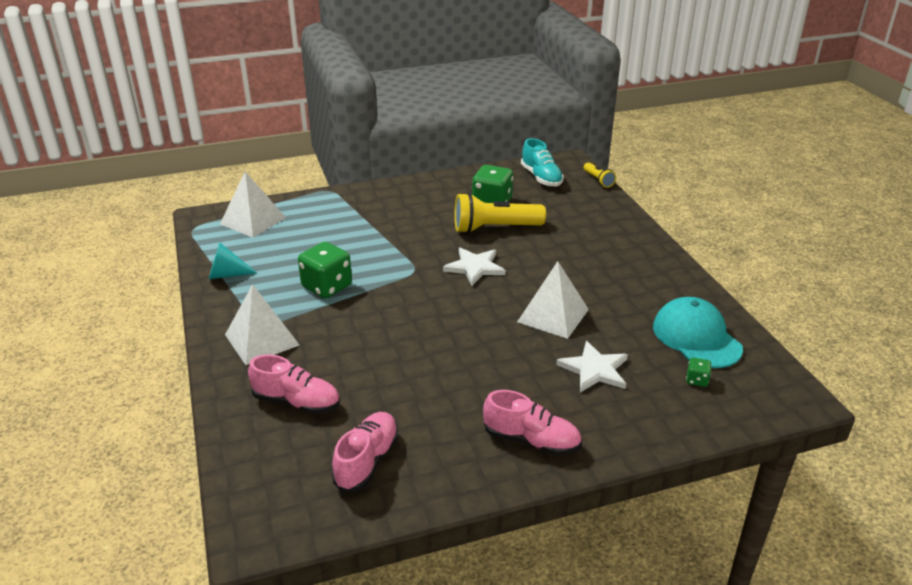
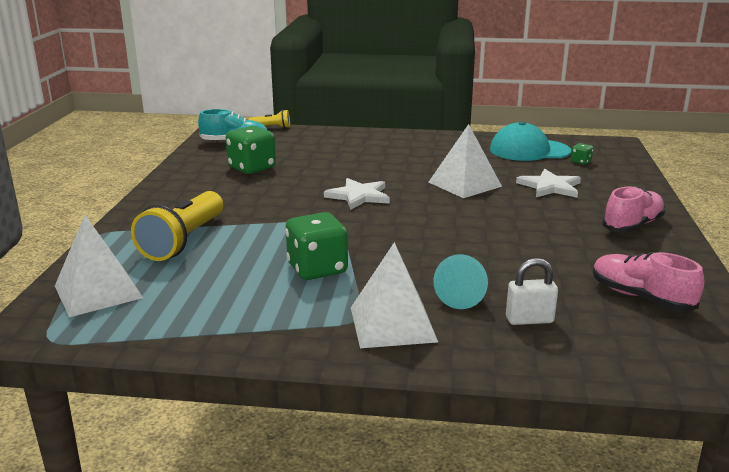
camera: 65 degrees left, 10 degrees down
turquoise cone [209,243,257,279] -> turquoise cone moved to [433,254,488,309]
pink shoe [248,355,340,414] -> white padlock [506,258,558,325]
yellow flashlight [454,193,546,234] -> yellow flashlight moved to [131,191,223,261]

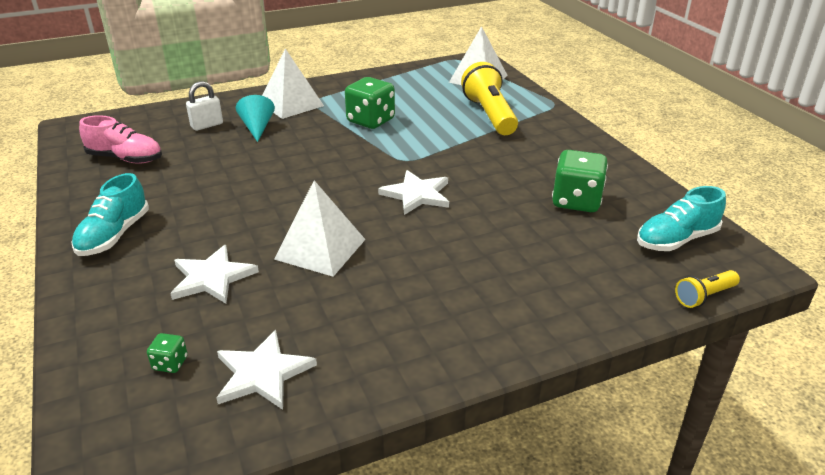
camera: 150 degrees right, 10 degrees up
turquoise cap [490,121,571,161] -> white star [216,330,317,410]
pink shoe [602,186,665,233] -> turquoise shoe [72,173,149,256]

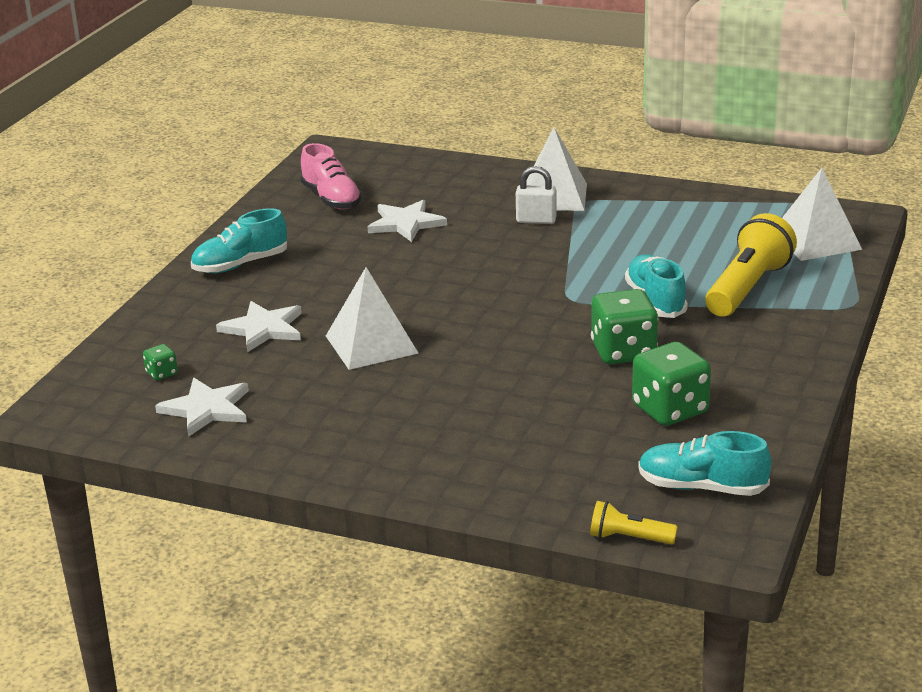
camera: 45 degrees right, 5 degrees down
white padlock [186,81,223,131] -> white padlock moved to [516,166,557,224]
turquoise cone [236,95,275,142] -> none
green dice [345,77,395,129] -> green dice moved to [591,289,658,364]
white star [378,170,449,215] -> white star moved to [368,200,447,242]
none -> turquoise shoe [625,254,688,318]

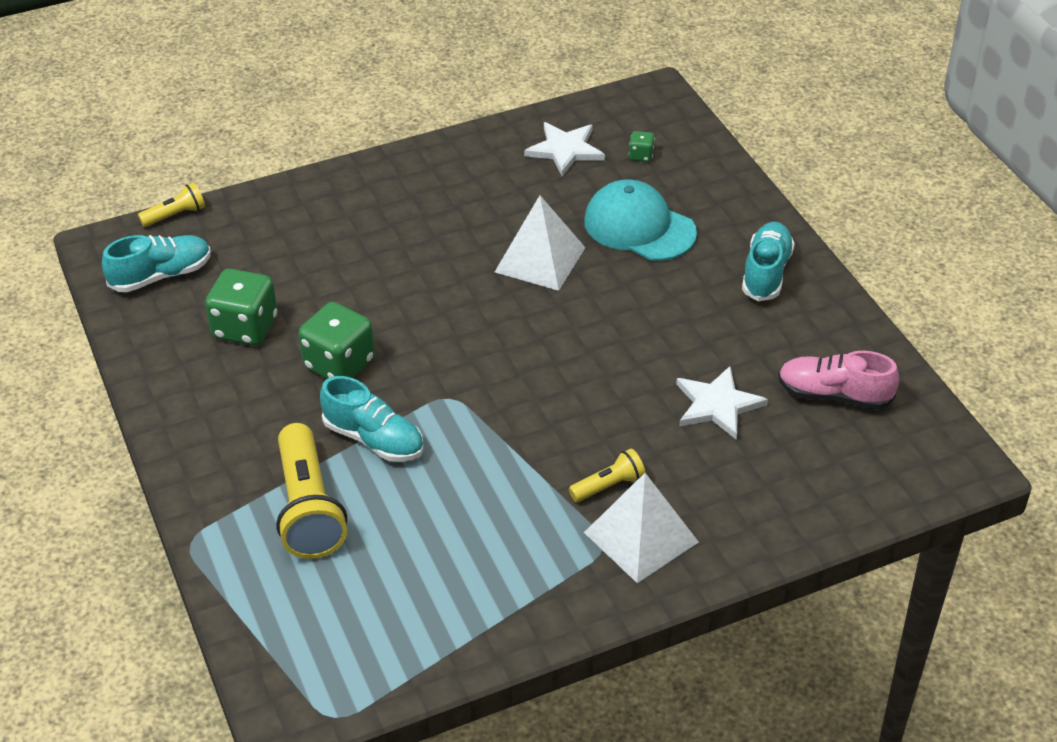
camera: 135 degrees right, 15 degrees up
white star [216,301,302,352] -> turquoise cap [584,180,697,261]
white padlock [516,166,557,224] -> yellow flashlight [569,448,646,502]
white pyramid [782,168,862,261] -> none

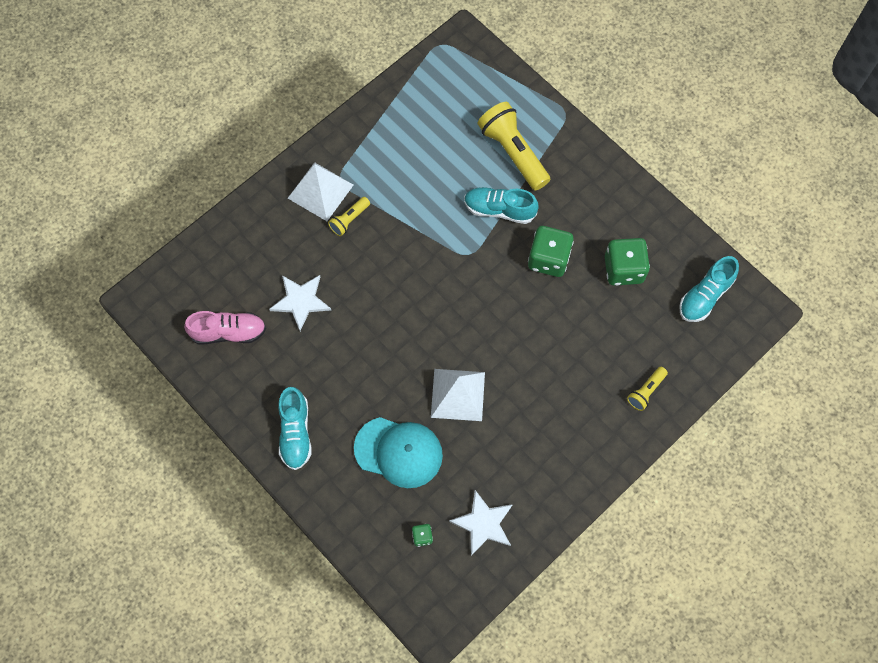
camera: 160 degrees right, 25 degrees up
yellow flashlight [138,182,205,227] -> yellow flashlight moved to [627,367,668,411]

